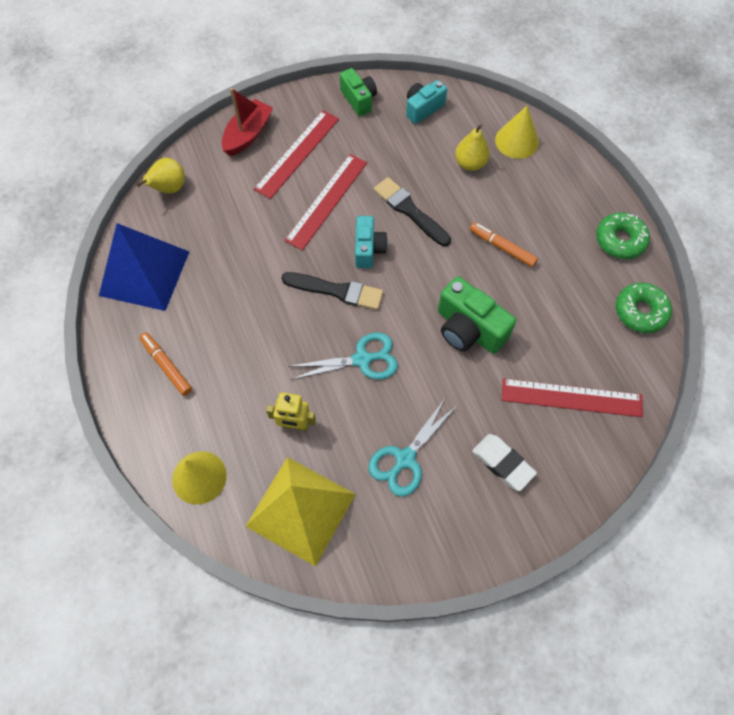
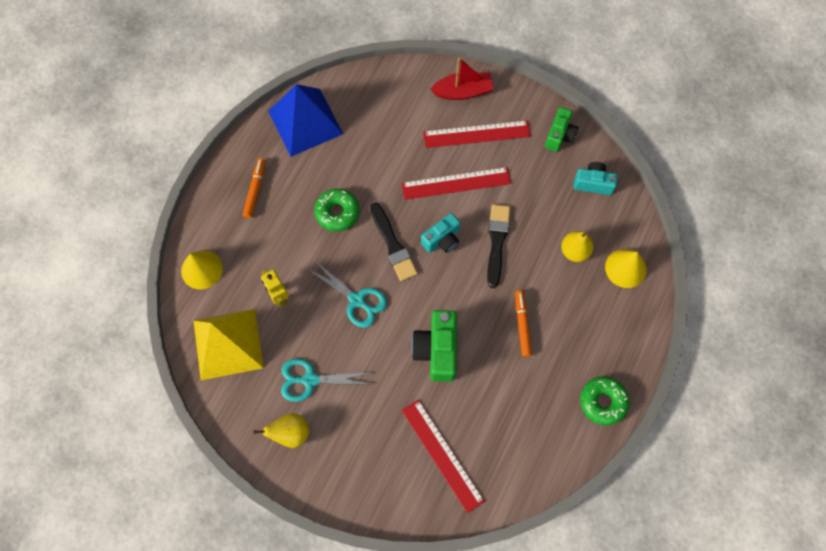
camera: 50 degrees right, 5 degrees up
yellow pear [137,158,185,194] -> yellow pear moved to [253,413,310,448]
white eraser [472,434,537,491] -> none
green donut [616,283,672,333] -> green donut moved to [314,189,360,232]

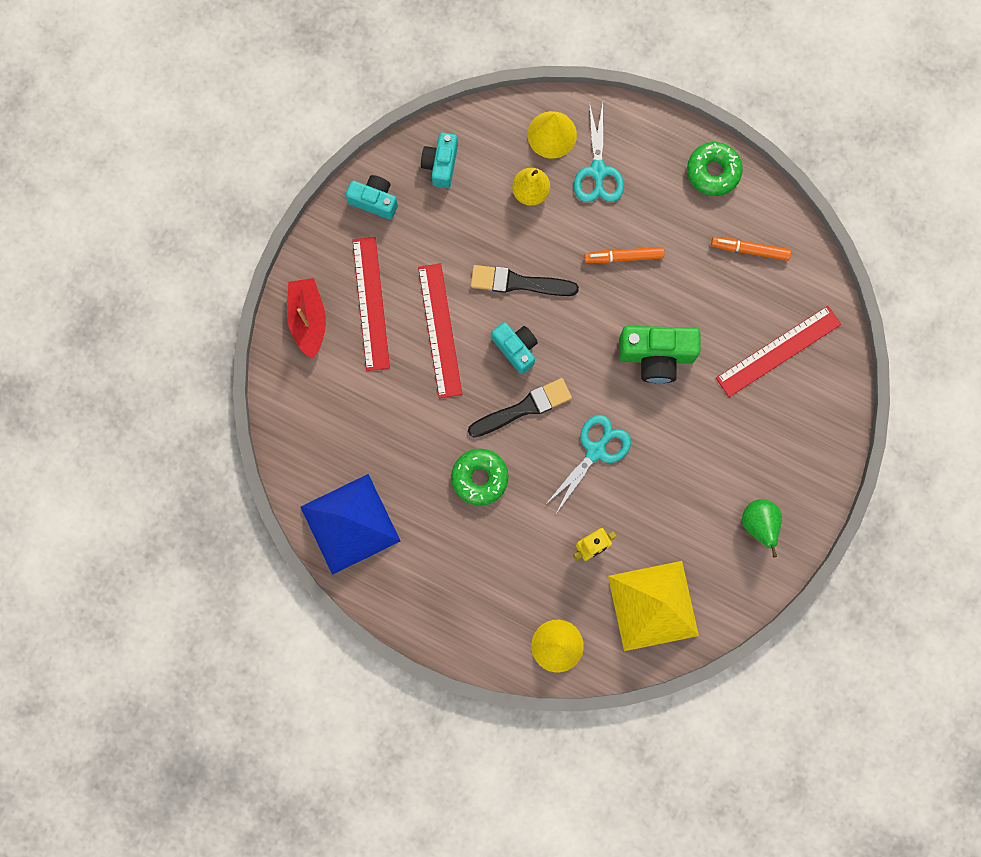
camera: 90 degrees left, 10 degrees up
orange marker [243,158,266,218] -> orange marker moved to [711,237,791,261]
yellow pear [253,413,310,448] -> green pear [742,499,782,558]
turquoise scissors [281,358,371,402] -> turquoise scissors moved to [574,102,624,202]
green camera [545,107,579,152] -> turquoise camera [346,175,398,220]

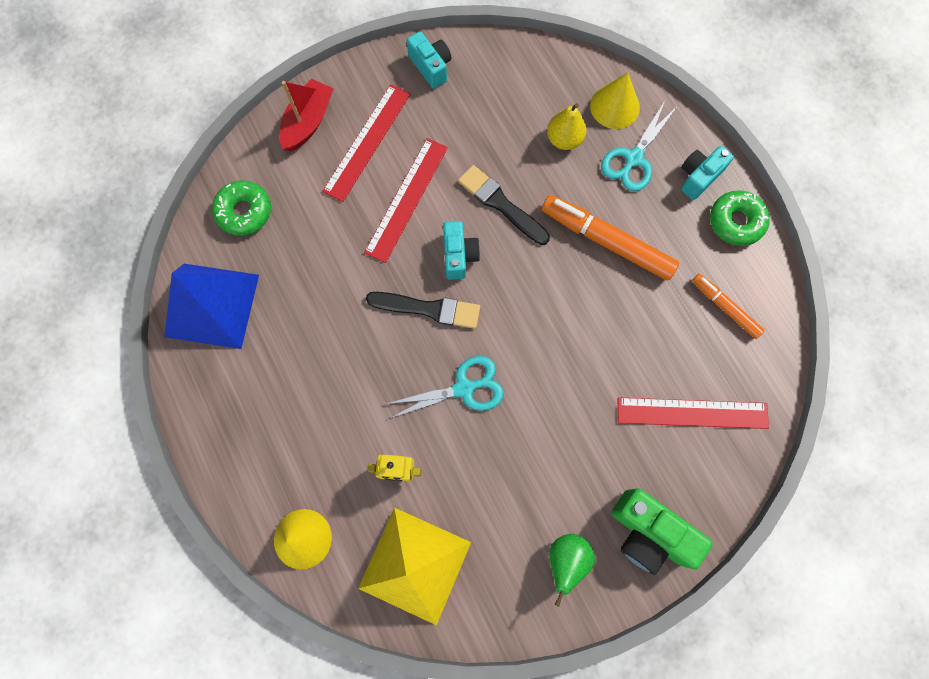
camera: 35 degrees right, 5 degrees down
turquoise camera [421,132,458,188] -> turquoise camera moved to [681,146,734,200]
green donut [451,449,509,506] -> green donut moved to [212,180,271,236]
orange marker [584,247,664,263] -> orange marker [542,195,679,281], size x1.75
green camera [619,326,700,383] -> green camera moved to [612,488,713,575]

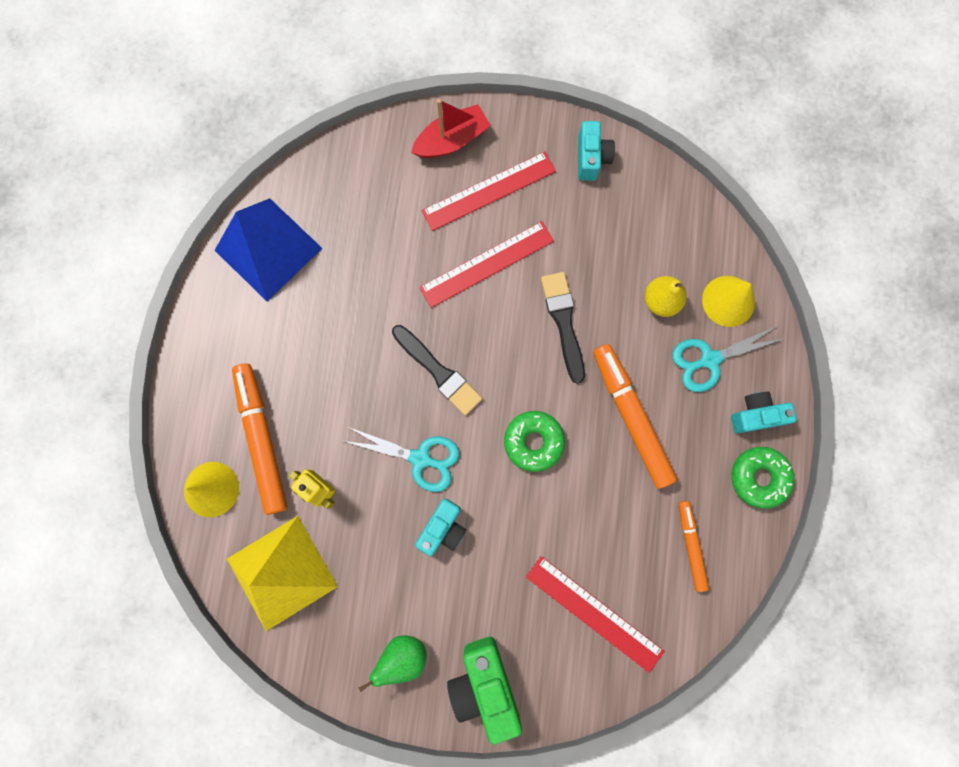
camera: 35 degrees right, 5 degrees up
green donut [212,180,271,236] -> green donut moved to [504,411,565,472]
turquoise camera [443,221,480,280] -> turquoise camera moved to [415,499,466,556]
none -> orange marker [232,364,288,515]

